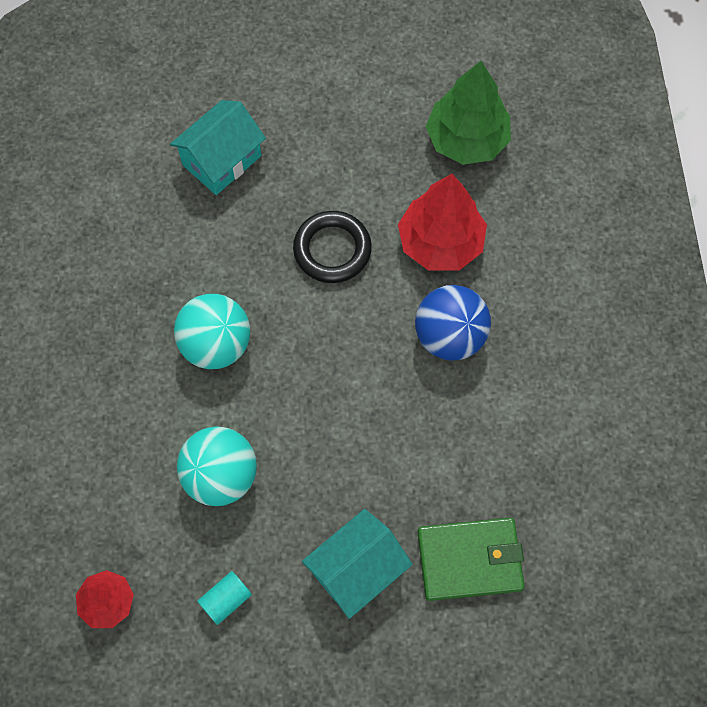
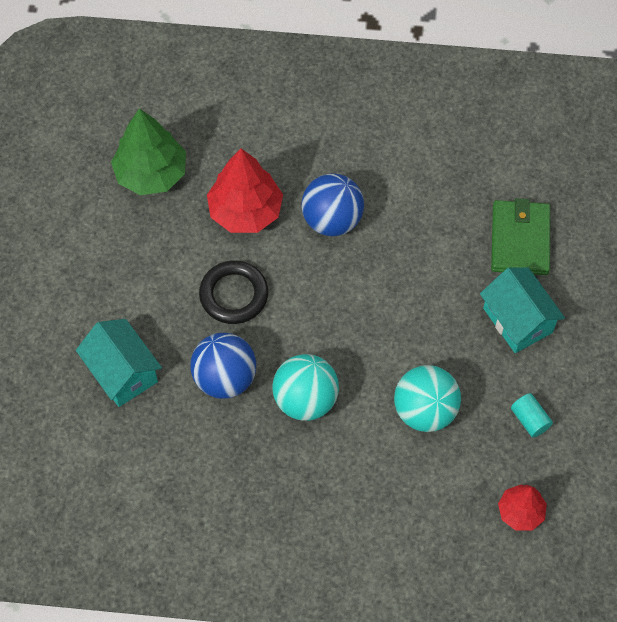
camera: 80 degrees left, 5 degrees down
none -> blue ball [190,333,256,399]

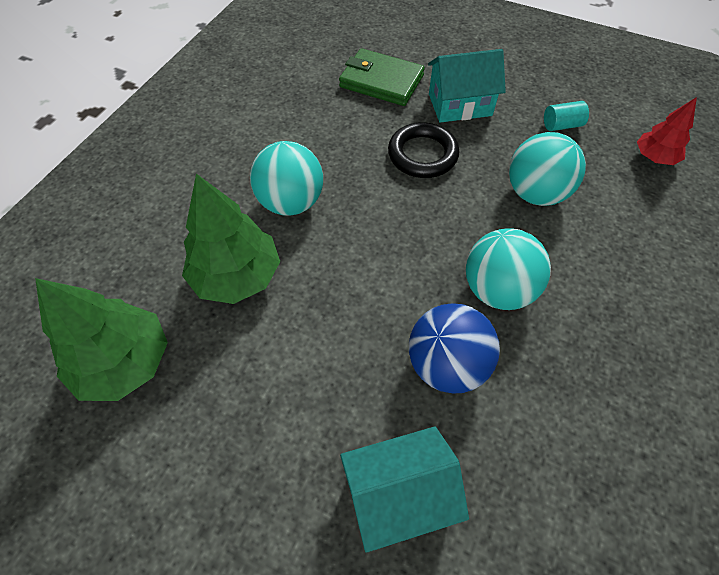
camera: 70 degrees left, 5 degrees down
black ring [199,260,269,324] -> black ring moved to [388,122,459,178]
red tree [207,148,283,233] -> green tree [182,174,280,304]
blue ball [301,173,364,236] -> turquoise ball [250,141,323,216]

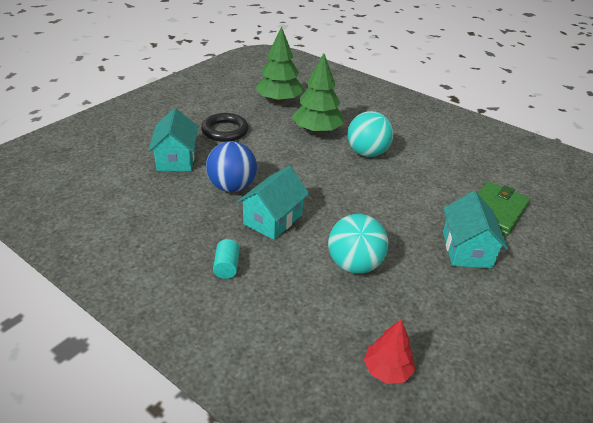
camera: 100 degrees right, 20 degrees down
black ring [388,122,459,178] -> black ring moved to [201,113,249,142]
turquoise ball [466,228,551,310] -> turquoise house [237,166,309,240]
turquoise cylinder [544,101,589,131] -> turquoise cylinder moved to [213,239,240,279]

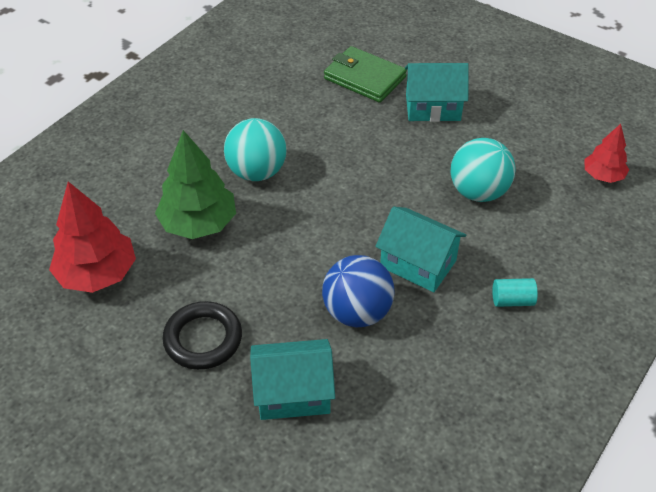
camera: 90 degrees left, 10 degrees up
green tree [255,26,304,103] -> red tree [49,182,136,293]

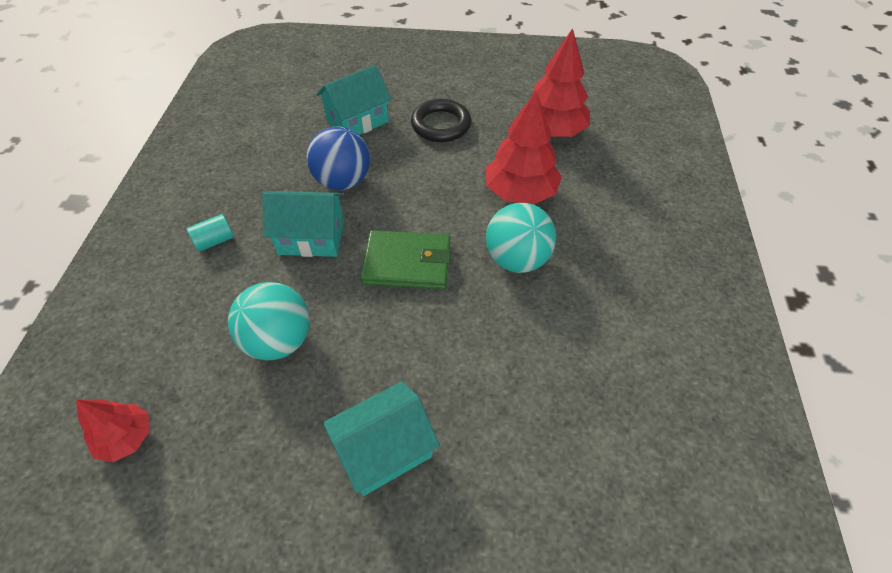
camera: 150 degrees right, 5 degrees up
green tree [155,130,236,239] -> red tree [486,91,562,205]
green wallet [324,46,407,103] -> green wallet moved to [360,230,451,290]

